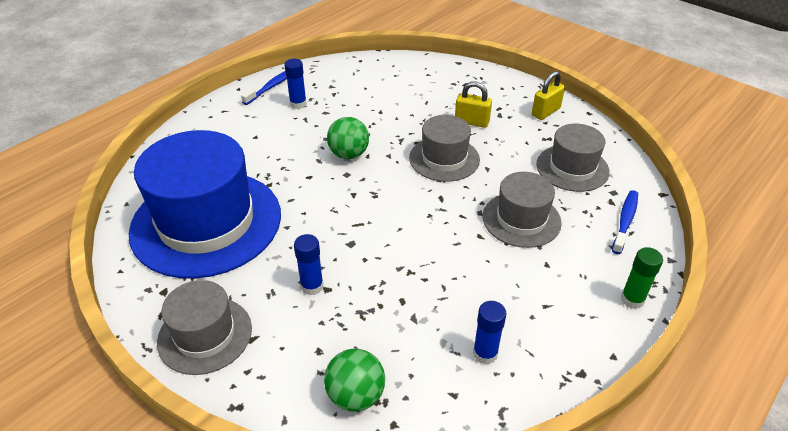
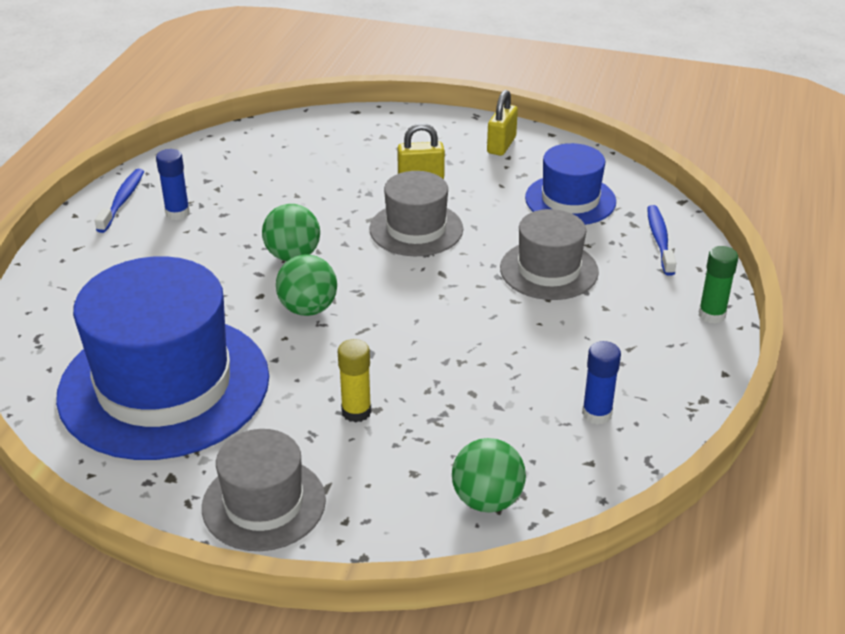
camera: 25 degrees left, 5 degrees down
blue glue stick [294,234,323,295] -> yellow glue stick [338,339,371,423]
grey hat [536,124,610,192] -> blue hat [525,143,616,225]
none -> green ball [276,254,337,316]

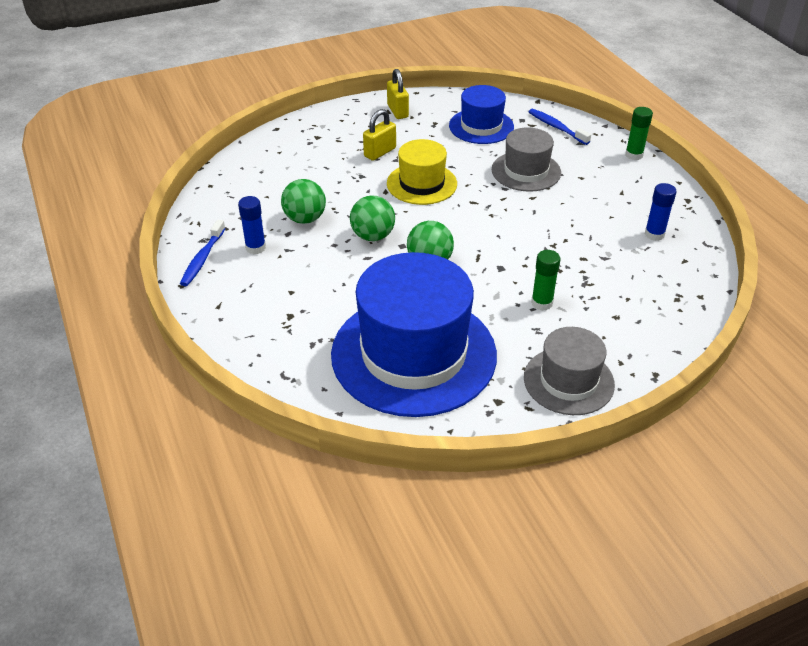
camera: 40 degrees left, 5 degrees up
blue toothbrush [95,169,144,233] -> blue toothbrush turned 135 degrees counterclockwise [180,219,226,286]
yellow glue stick [338,339,371,423] -> green glue stick [531,250,560,311]
grey hat [369,171,463,256] -> yellow hat [387,139,457,205]
green ball [452,438,526,513] -> green ball moved to [281,179,326,224]

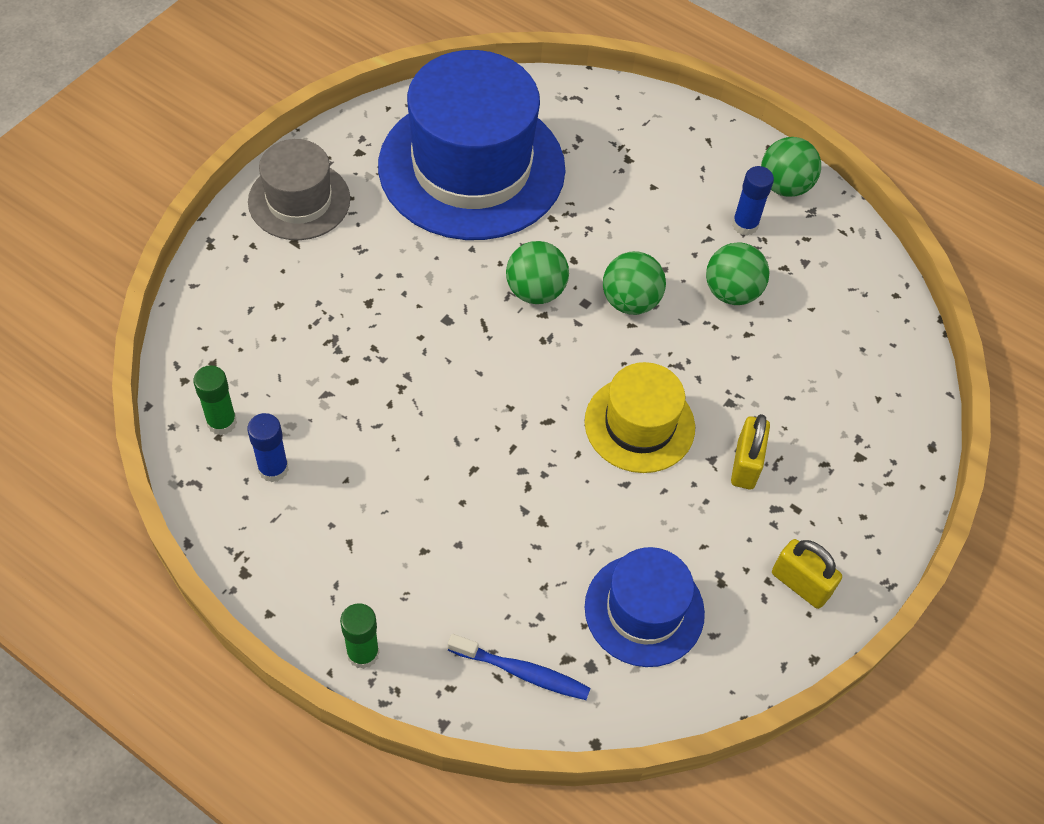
camera: 145 degrees right, 15 degrees up
blue toothbrush [180,219,226,286] -> green ball [761,137,821,197]
grey hat [492,127,561,192] -> none
green glue stick [531,250,560,311] -> green glue stick moved to [193,365,237,435]

